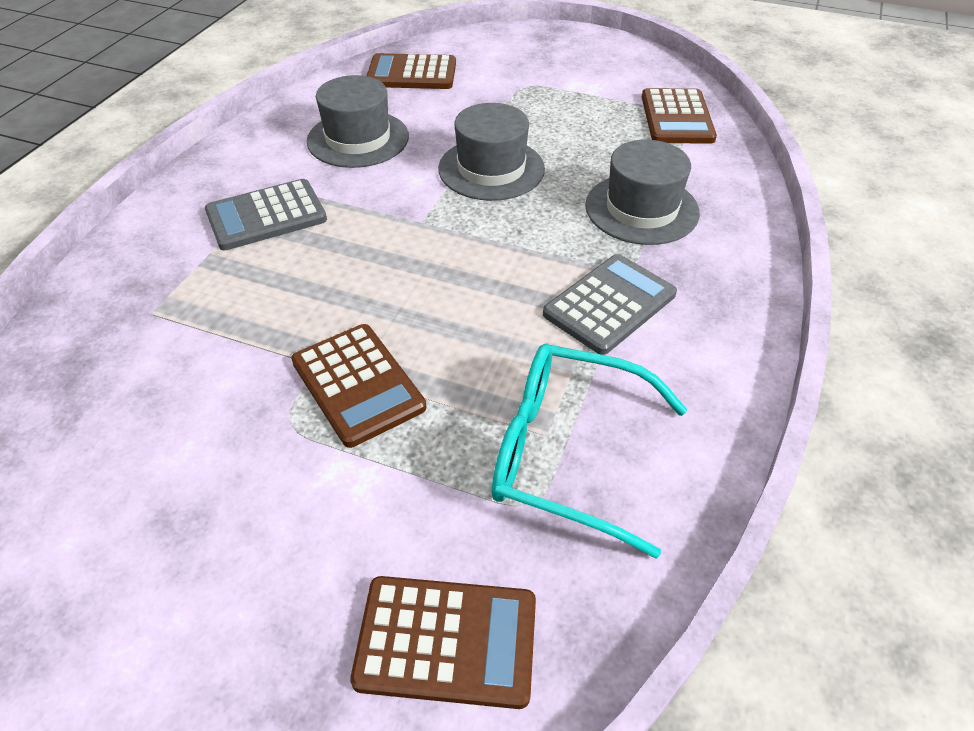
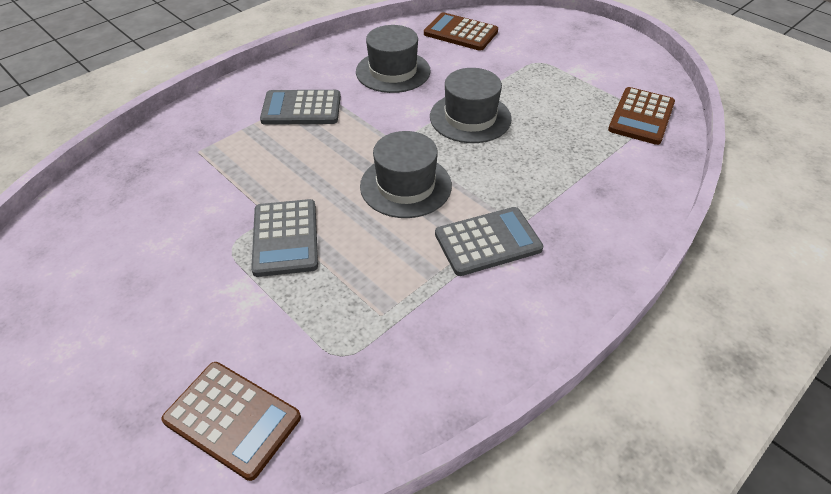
camera: 25 degrees right, 0 degrees up
brown calculator [291,324,426,448] -> grey calculator [251,199,318,277]
turquoise glasses [491,344,687,559] -> none
grey hat [585,140,700,245] -> grey hat moved to [360,131,452,218]

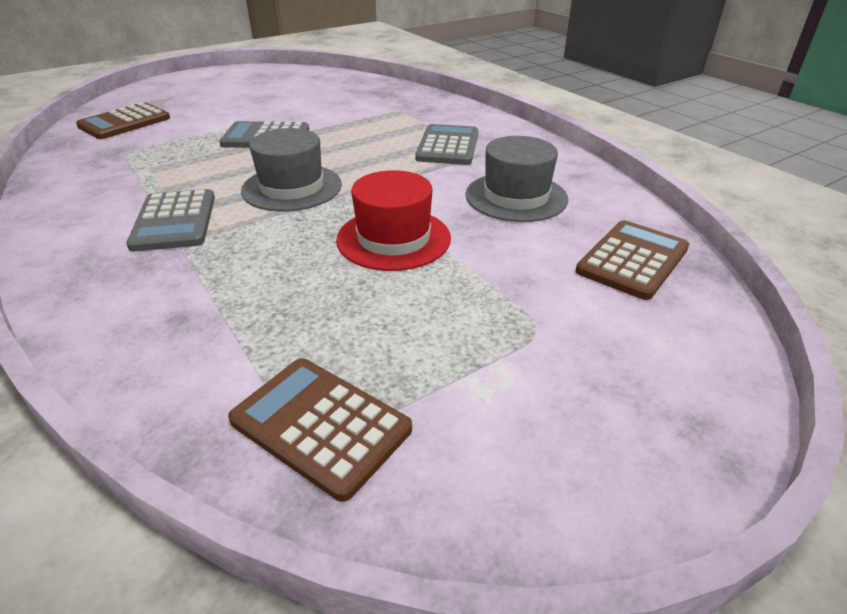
camera: 100 degrees right, 10 degrees down
grey hat [430,68,512,143] -> red hat [336,170,451,271]

